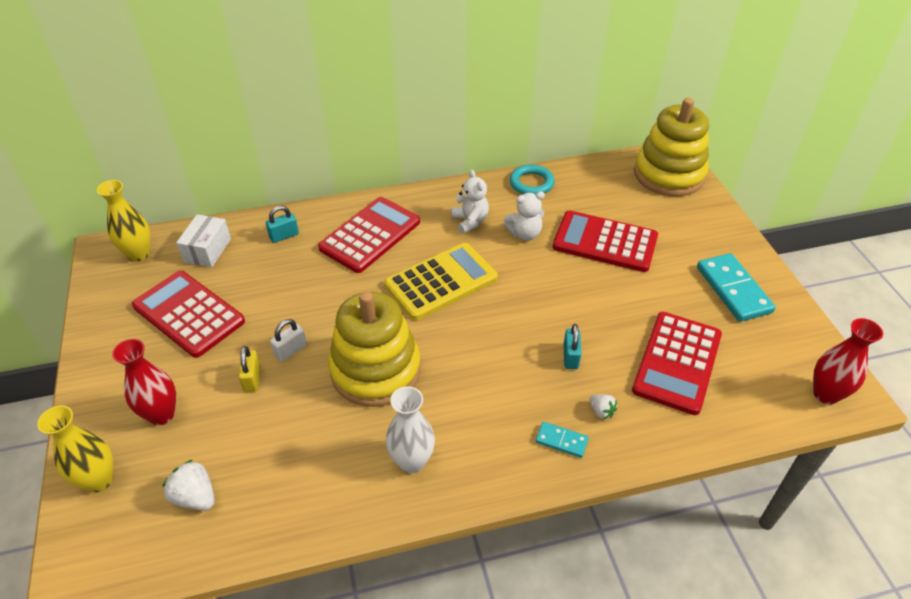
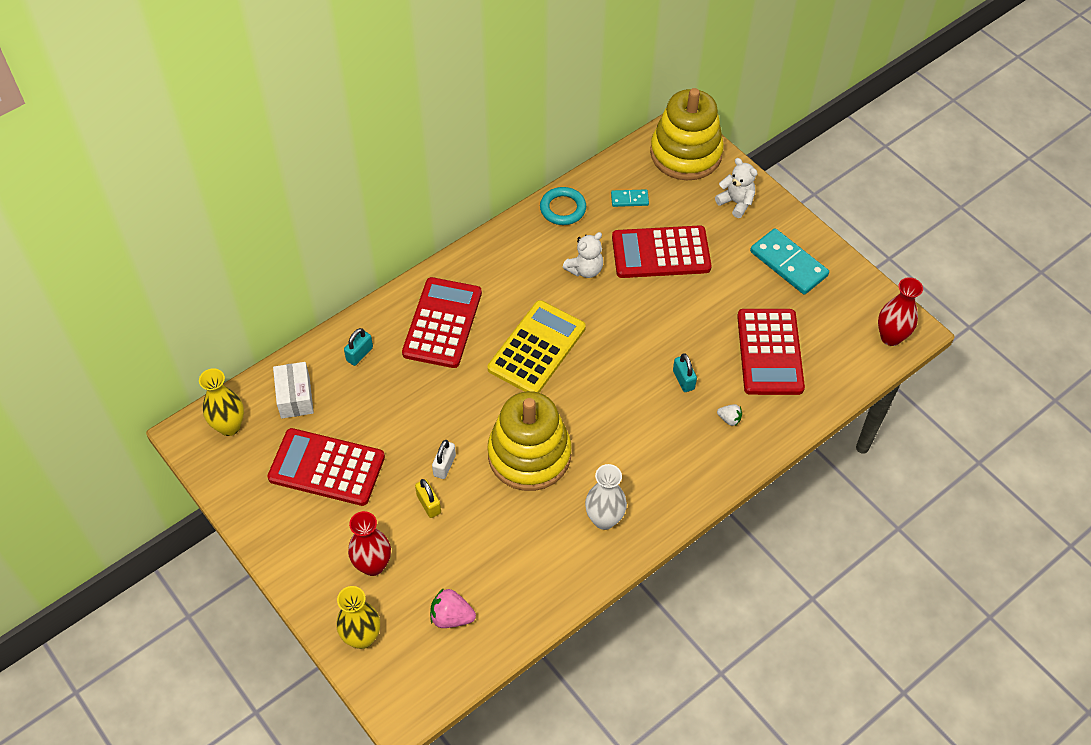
camera: 25 degrees left, 10 degrees up
white strawberry [162,460,215,511] -> pink strawberry [430,588,476,628]
white teddy bear [451,170,489,234] -> white teddy bear moved to [715,158,758,218]
turquoise domino [536,422,589,458] -> turquoise domino moved to [611,189,649,207]

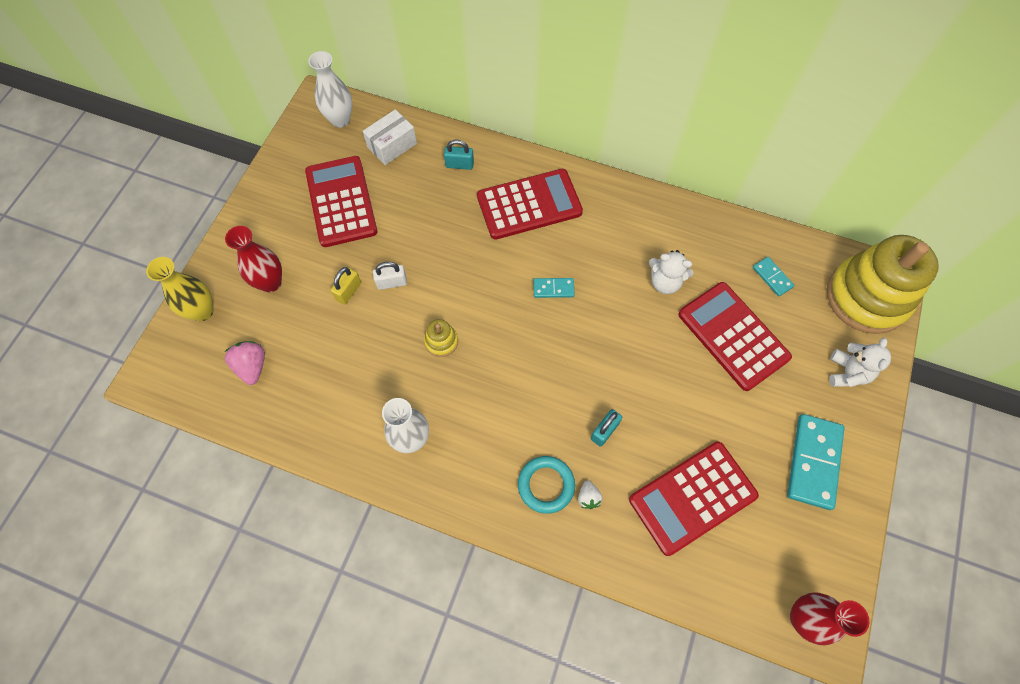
camera: 60 degrees right, 10 degrees up
yellow vase [199,368,244,436] -> white vase [308,51,352,128]
yellow stacking toy [487,391,572,491] -> yellow stacking toy [424,319,458,357], size x0.40
yellow calculator [488,300,586,393] -> turquoise domino [533,278,575,298]
turquoise ring [540,187,586,225] -> turquoise ring moved to [518,456,575,514]

